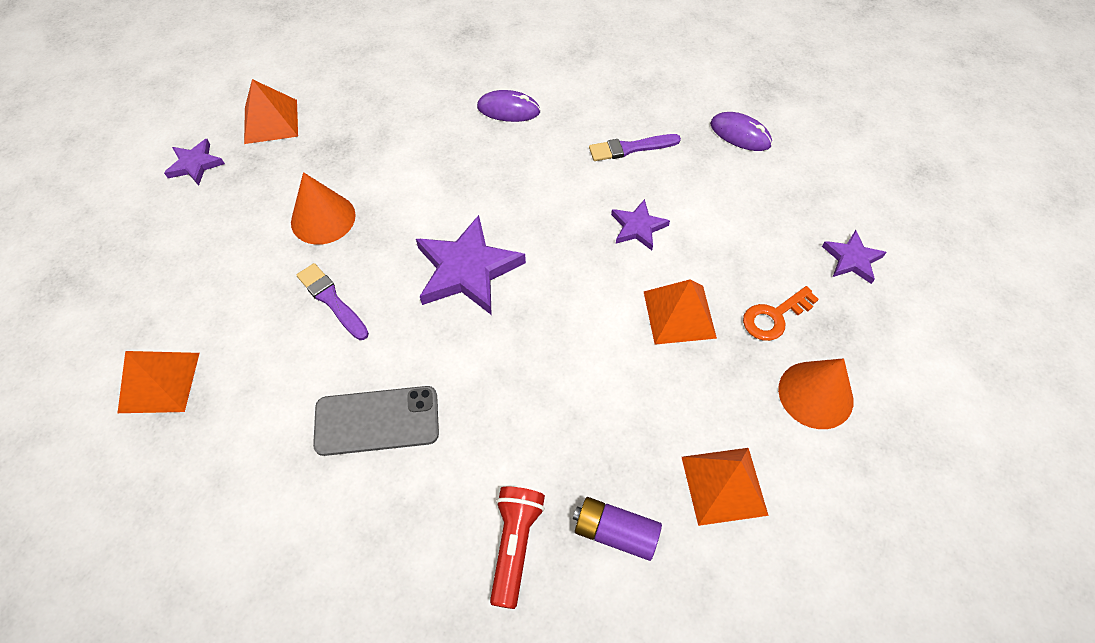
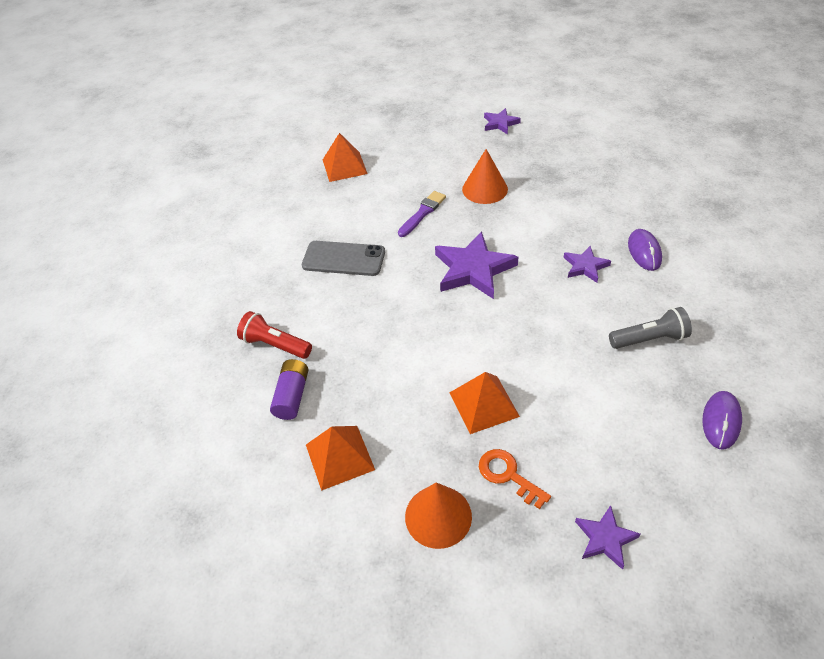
camera: 80 degrees right, 10 degrees down
orange pyramid [244,79,298,144] -> none
grey phone [313,386,439,456] -> grey phone turned 60 degrees counterclockwise [302,241,385,276]
red flashlight [490,487,545,609] -> red flashlight turned 150 degrees counterclockwise [237,311,312,359]
purple brush [589,134,681,161] -> grey flashlight [609,307,692,349]
purple star [611,199,670,250] -> purple star moved to [563,246,611,283]

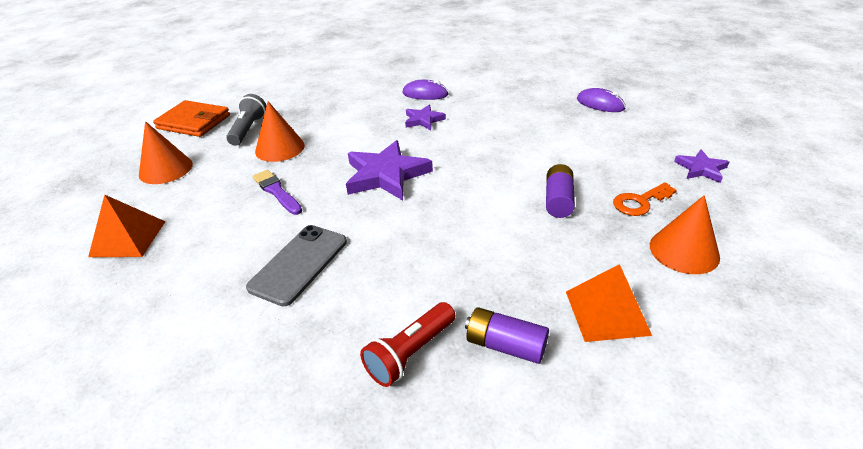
camera: 75 degrees left, 10 degrees down
orange pyramid [449,372,520,434] -> purple battery [546,164,575,218]
purple star [484,108,521,134] -> orange wallet [153,100,230,137]
grey flashlight [609,307,692,349] -> grey flashlight moved to [226,94,266,146]
none -> orange cone [139,121,193,184]

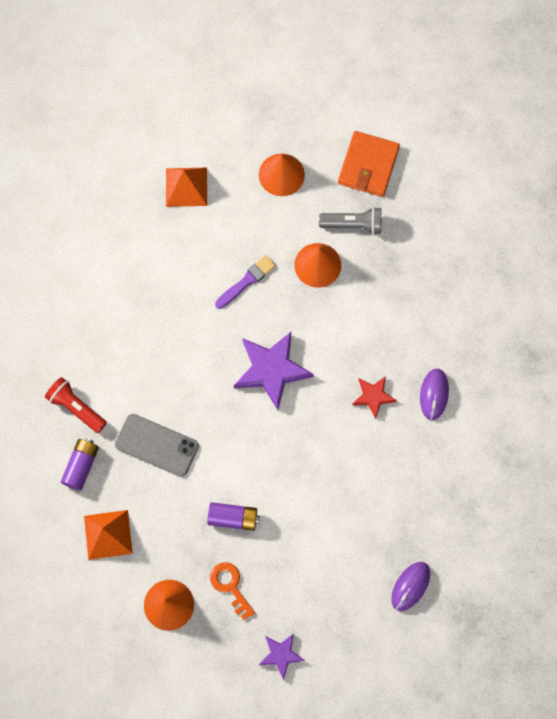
camera: 85 degrees right, 35 degrees up
grey phone [246,225,347,307] -> grey phone moved to [115,414,199,477]
purple star [405,105,446,130] -> red star [352,376,397,419]

